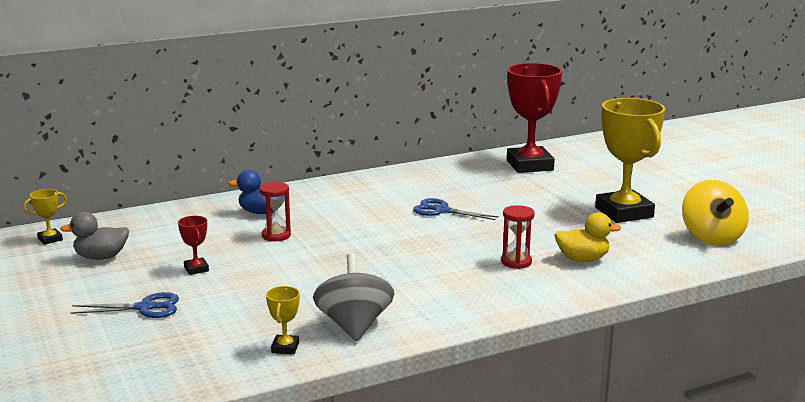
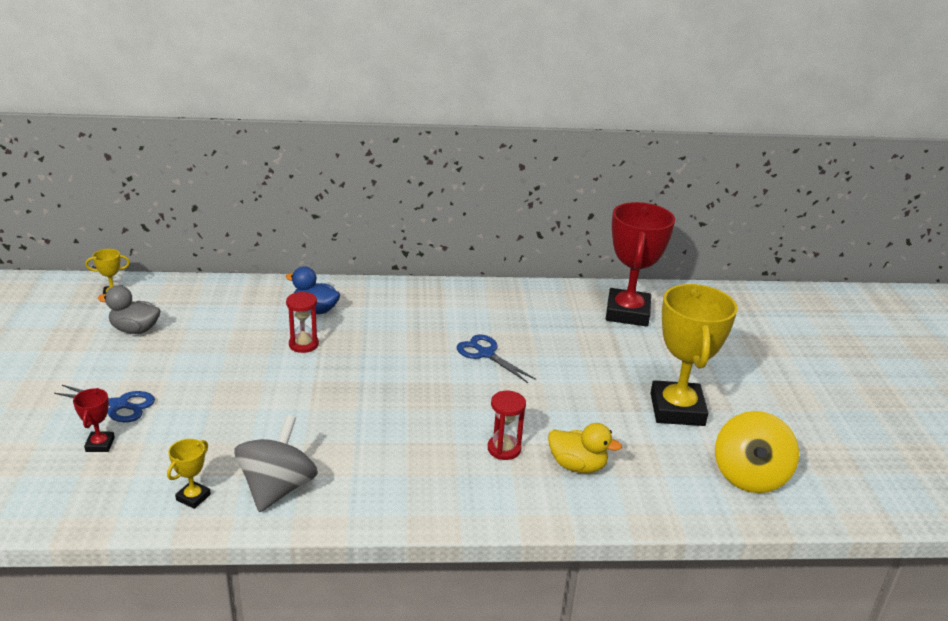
camera: 20 degrees right, 10 degrees up
red trophy [178,216,209,275] -> red trophy moved to [73,388,115,452]

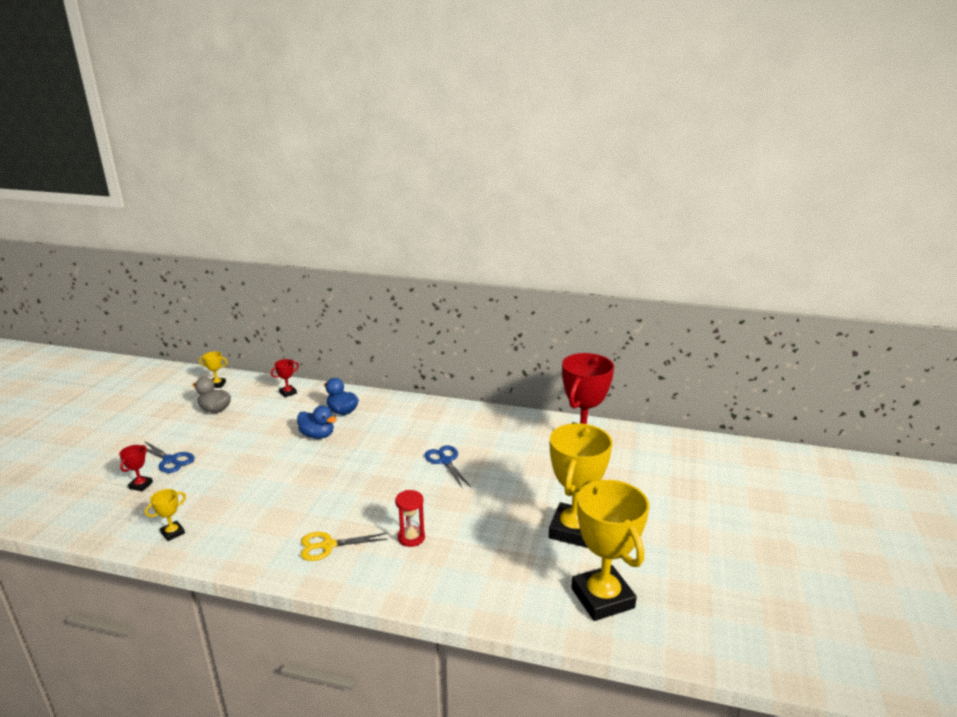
camera: 20 degrees right, 5 degrees down
grey spinning top [234,415,318,512] -> none
red hourglass [286,292,319,353] -> blue duck [297,406,337,439]
yellow duck [548,423,622,473] -> none
yellow spinning top [715,411,799,493] -> yellow trophy [571,480,649,621]
none -> red trophy [271,359,299,397]
none -> yellow scissors [301,532,388,561]

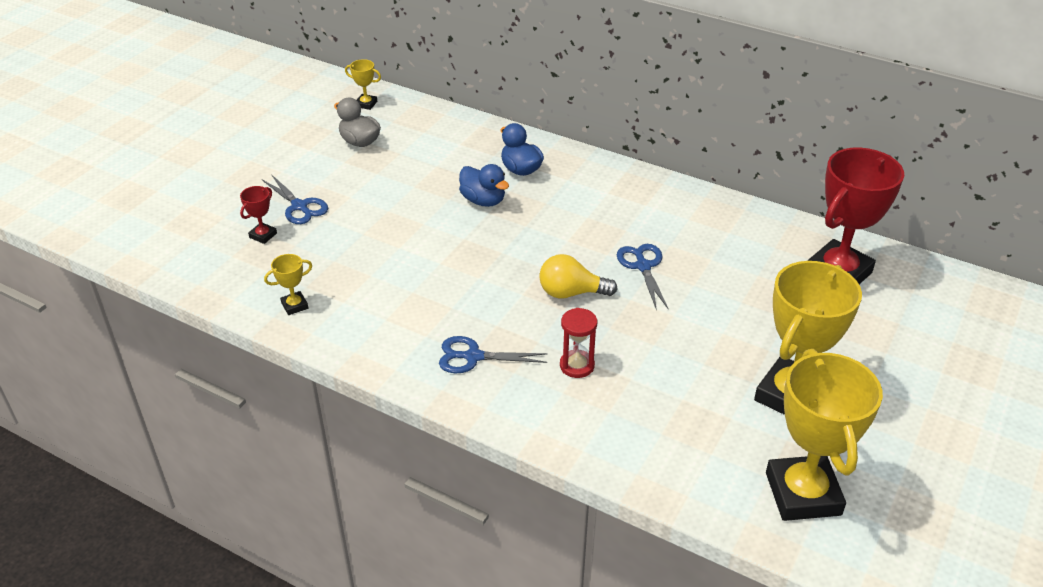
camera: 15 degrees right, 15 degrees up
red trophy [271,359,299,397] -> none
yellow scissors [301,532,388,561] -> blue scissors [439,336,548,374]
none -> yellow light bulb [539,254,618,298]

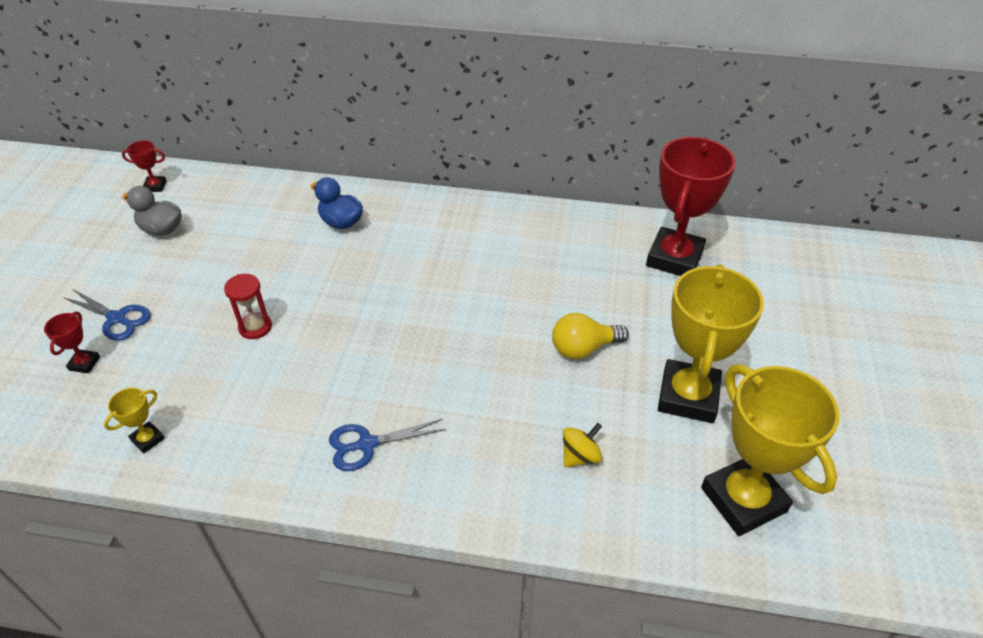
camera: 20 degrees left, 5 degrees up
yellow trophy [345,59,381,110] -> red trophy [122,140,166,192]
blue duck [459,164,509,207] -> none
yellow light bulb [539,254,618,298] -> yellow light bulb moved to [552,313,629,359]
red hourglass [560,308,597,378] -> red hourglass moved to [224,274,272,339]
blue scissors [617,244,669,311] -> none
none -> yellow spinning top [563,423,602,467]

